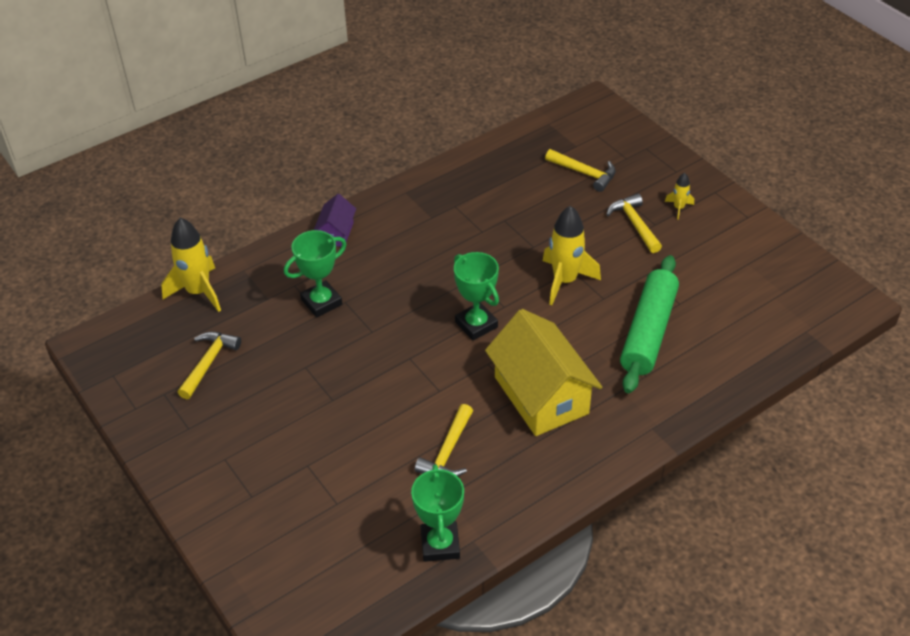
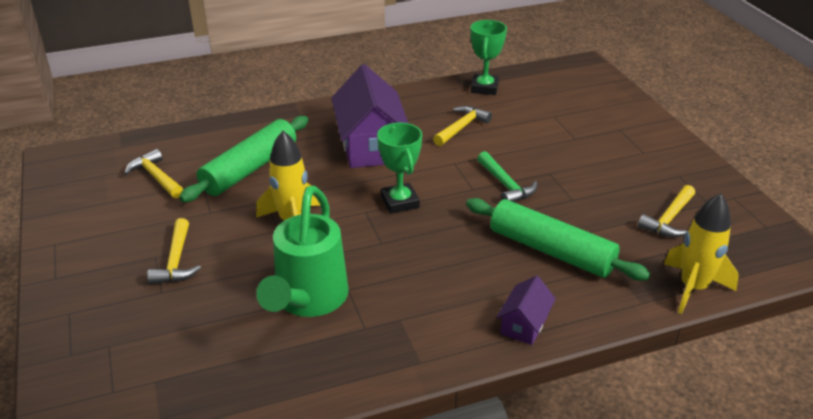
camera: 165 degrees left, 10 degrees down
green trophy [284,230,346,317] -> green rolling pin [466,198,651,281]
yellow house [485,309,602,436] -> purple house [331,64,408,168]
yellow hammer [545,149,616,192] -> yellow hammer moved to [124,149,183,198]
yellow rocket [665,173,694,220] -> none
none -> green watering can [256,186,349,317]
none -> green hammer [477,151,537,202]

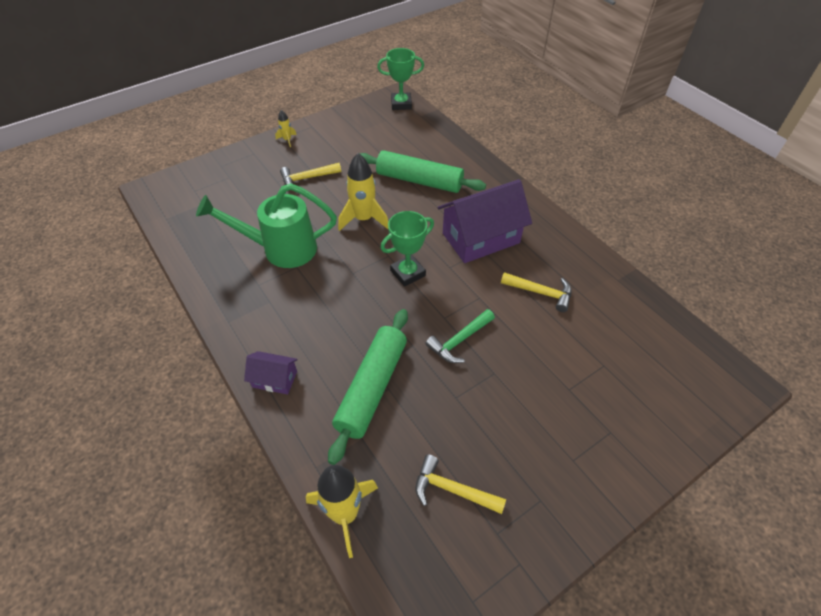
camera: 75 degrees right, 15 degrees up
yellow hammer [124,149,183,198] -> none
green trophy [470,20,507,95] -> green trophy moved to [377,48,424,110]
none -> yellow rocket [275,110,297,147]

